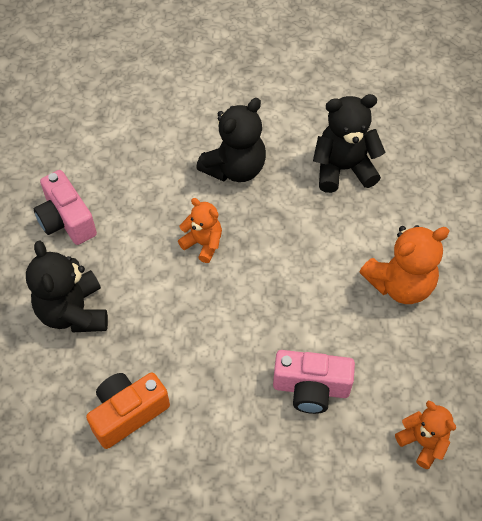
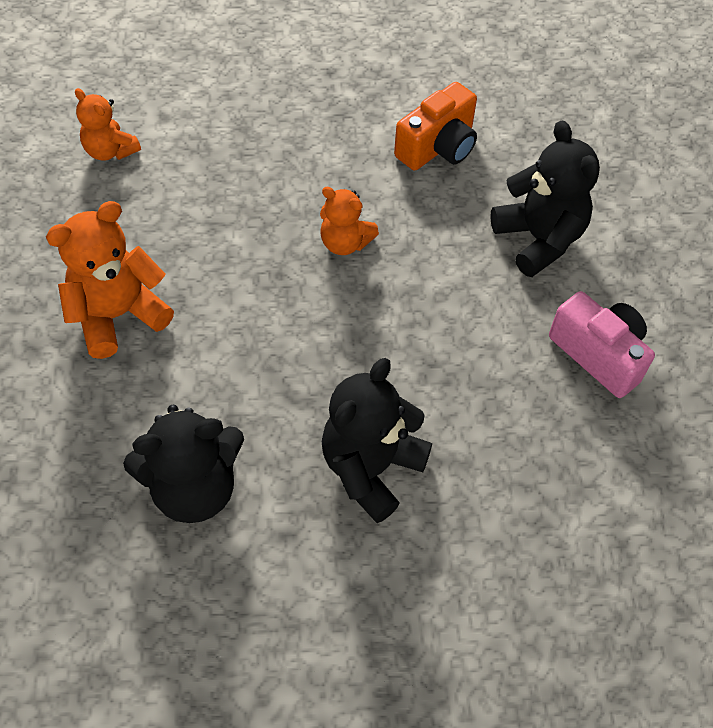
camera: 170 degrees right, 0 degrees up
orange teddy bear [178,198,222,263] -> orange teddy bear moved to [320,187,379,255]
pink camera [273,350,355,414] -> none

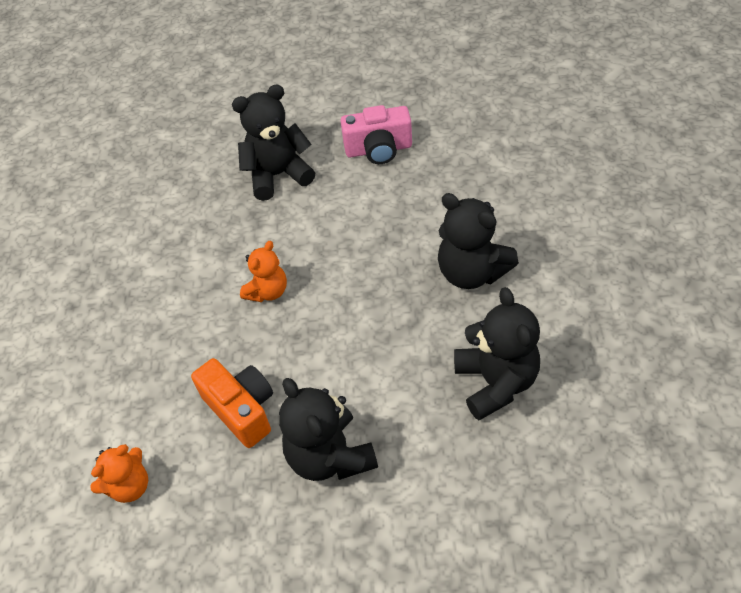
camera: 80 degrees left, 5 degrees down
orange teddy bear [46,201,174,359] -> black teddy bear [279,378,378,481]
orange camera [394,82,477,170] -> orange camera moved to [191,358,273,448]
pink camera [549,291,655,398] -> pink camera turned 150 degrees counterclockwise [340,105,412,164]

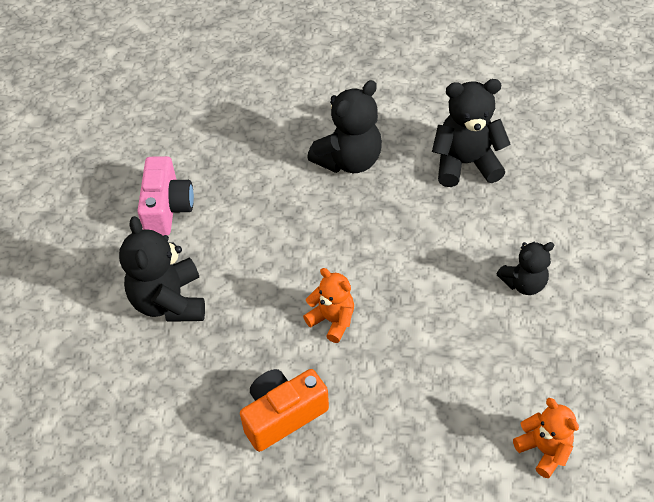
camera: 85 degrees left, 0 degrees up
orange camera [191,358,273,448] -> orange camera moved to [240,369,329,452]
black teddy bear [279,378,378,481] -> black teddy bear [497,242,554,295], size x0.61

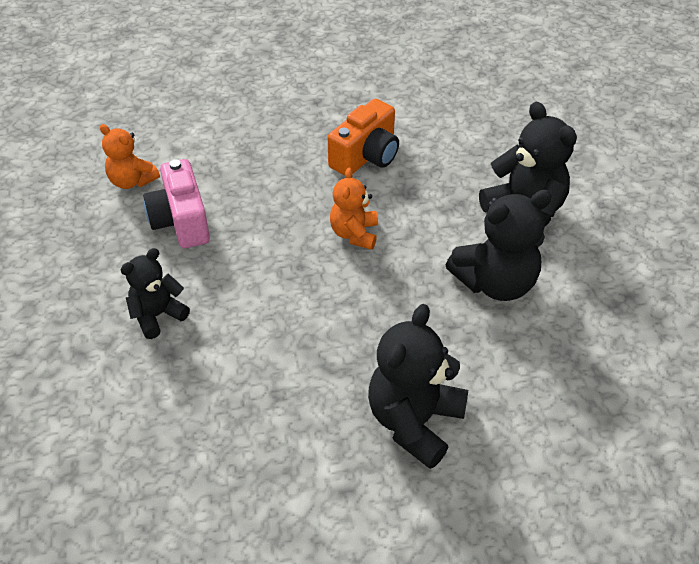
camera: 160 degrees right, 5 degrees down
pink camera [137,156,194,236] -> pink camera moved to [143,159,210,248]
orange teddy bear [303,268,354,343] -> orange teddy bear turned 75 degrees clockwise [330,168,378,250]
black teddy bear [432,79,510,187] -> black teddy bear moved to [446,190,552,301]

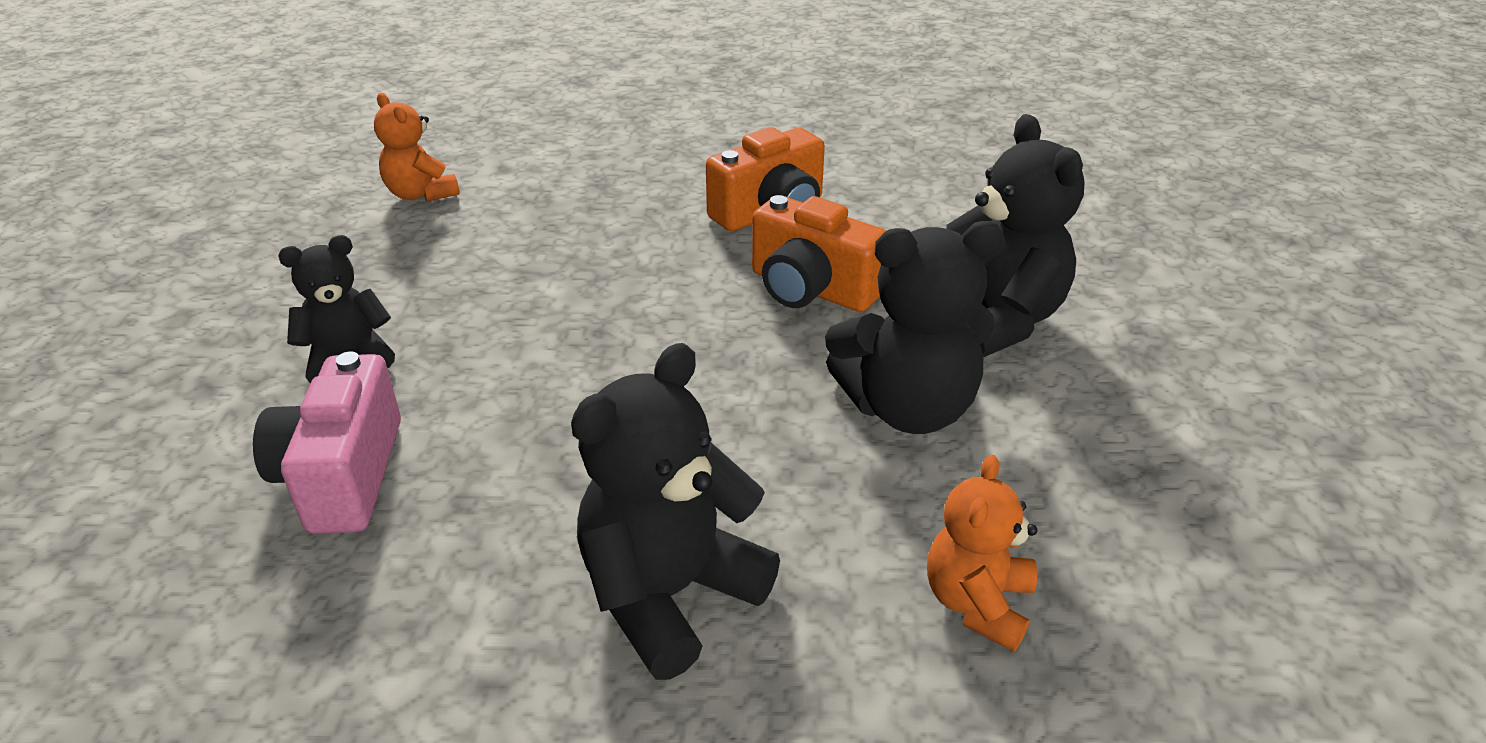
camera: 15 degrees right, 10 degrees down
pink camera [143,159,210,248] -> pink camera moved to [253,352,401,534]
orange teddy bear [330,168,378,250] -> orange teddy bear moved to [927,454,1037,652]
none -> orange camera [752,195,886,312]

